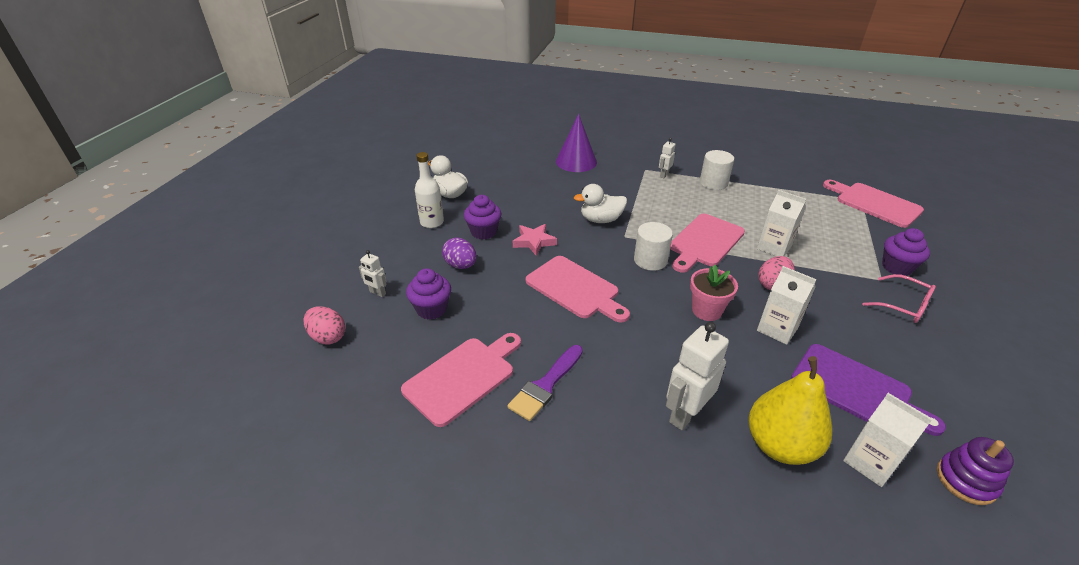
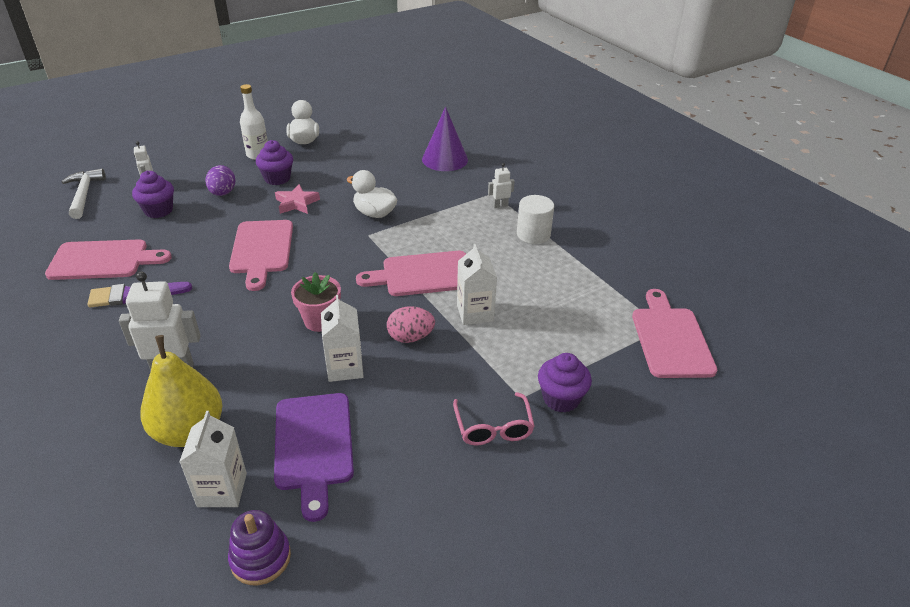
camera: 40 degrees right, 0 degrees up
pink egg [304,306,345,344] -> white hammer [62,169,106,219]
white cylinder [634,222,673,271] -> none

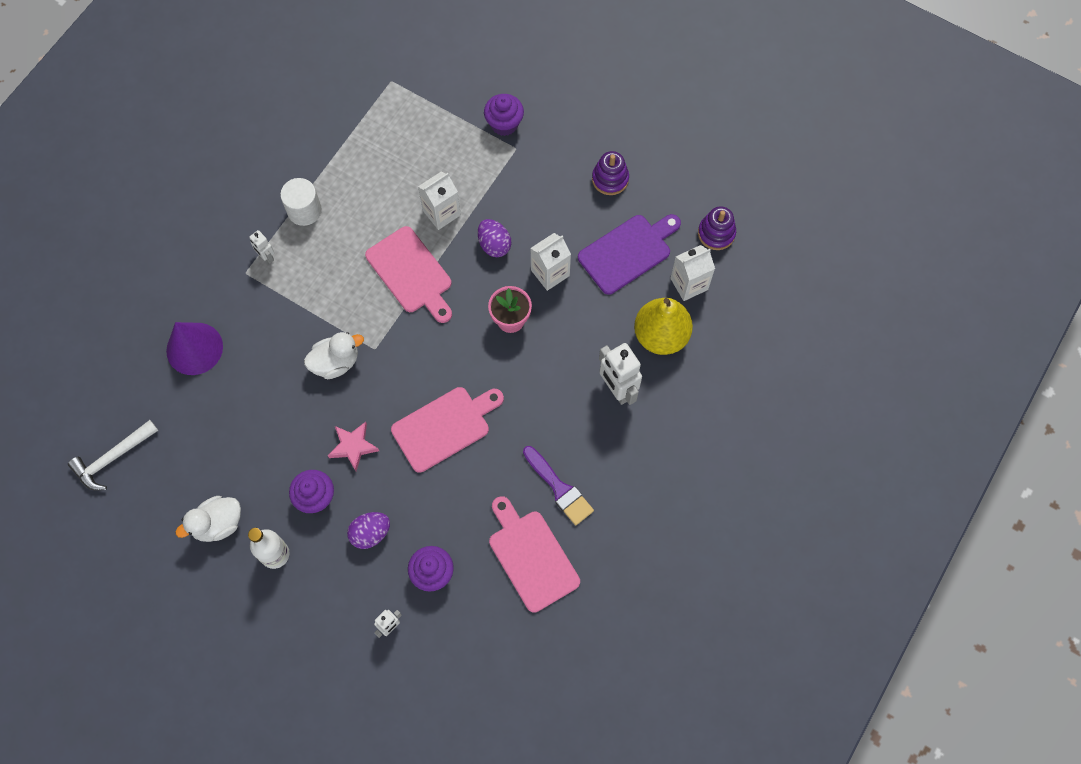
camera: 115 degrees left, 30 degrees up
white hammer [62,169,106,219] -> white hammer moved to [68,420,158,491]
white duck [347,170,397,218] -> white duck turned 120 degrees counterclockwise [304,332,364,379]
pink egg [387,306,435,343] -> purple egg [478,219,511,257]
pink glasses [453,392,535,445] -> none
pink cutting board [632,289,717,378] -> none
none -> purple stacking toy [592,151,629,195]

